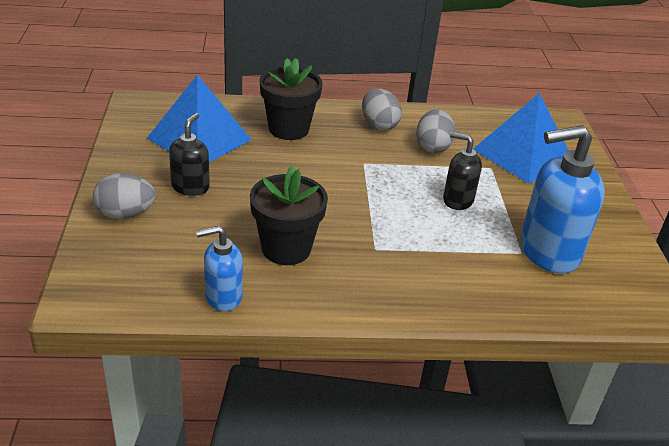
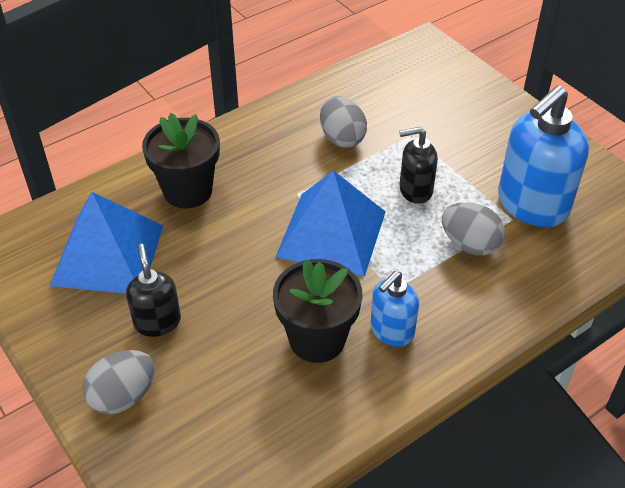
camera: 30 degrees left, 10 degrees up
blue soap dispenser [196,226,243,311] -> blue soap dispenser moved to [370,271,419,347]
grey egg [362,88,402,131] -> grey egg moved to [442,202,505,256]
blue pyramid [473,93,568,184] -> blue pyramid moved to [276,170,386,277]

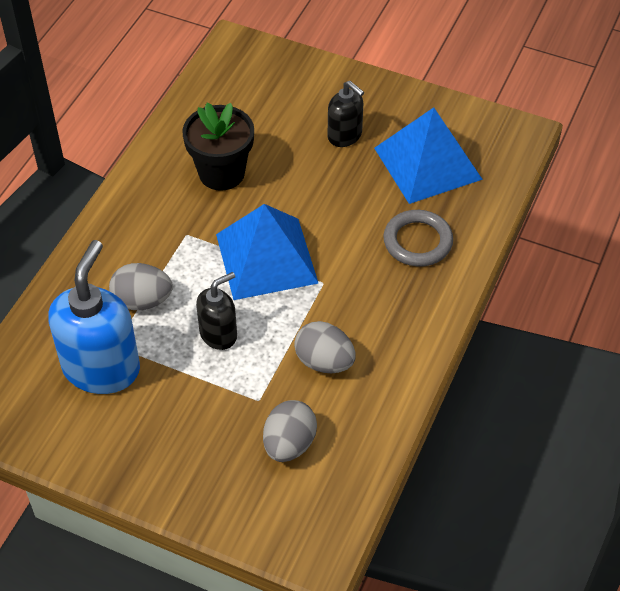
camera: 150 degrees right, 5 degrees up
grey egg [82,350,155,414] -> grey egg moved to [263,400,317,462]
black flower pot [142,113,220,208] -> grey ring [383,210,453,266]
blue soap dispenser [370,271,419,347] -> none

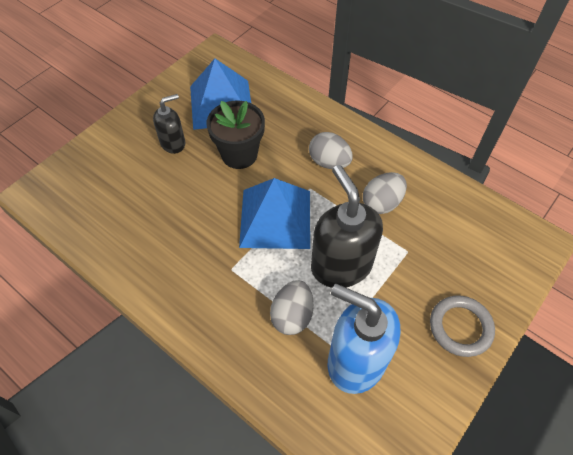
camera: 75 degrees left, 5 degrees up
black flower pot [182,103,254,191] -> black flower pot moved to [206,100,265,169]
black soap dispenser [196,272,237,350] -> black soap dispenser [311,165,383,288], size x1.81
grey egg [263,400,317,462] -> grey egg moved to [309,132,353,169]
grey ring [383,210,453,266] -> grey ring moved to [430,295,495,357]

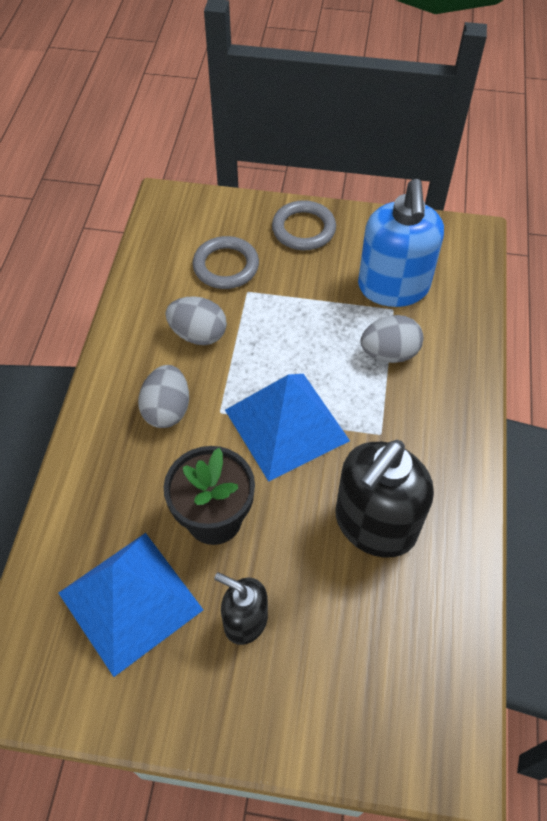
camera: 120 degrees left, 0 degrees up
black soap dispenser [311,165,383,288] -> black soap dispenser moved to [335,440,434,557]
none -> grey ring [193,236,259,289]

